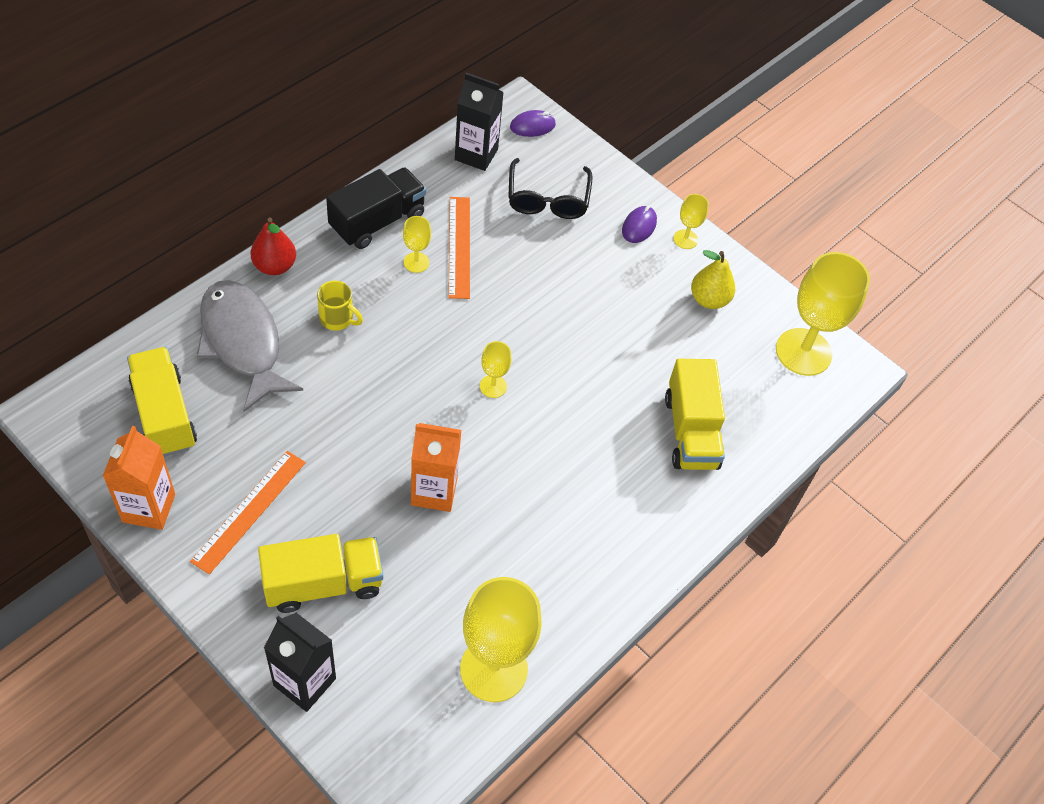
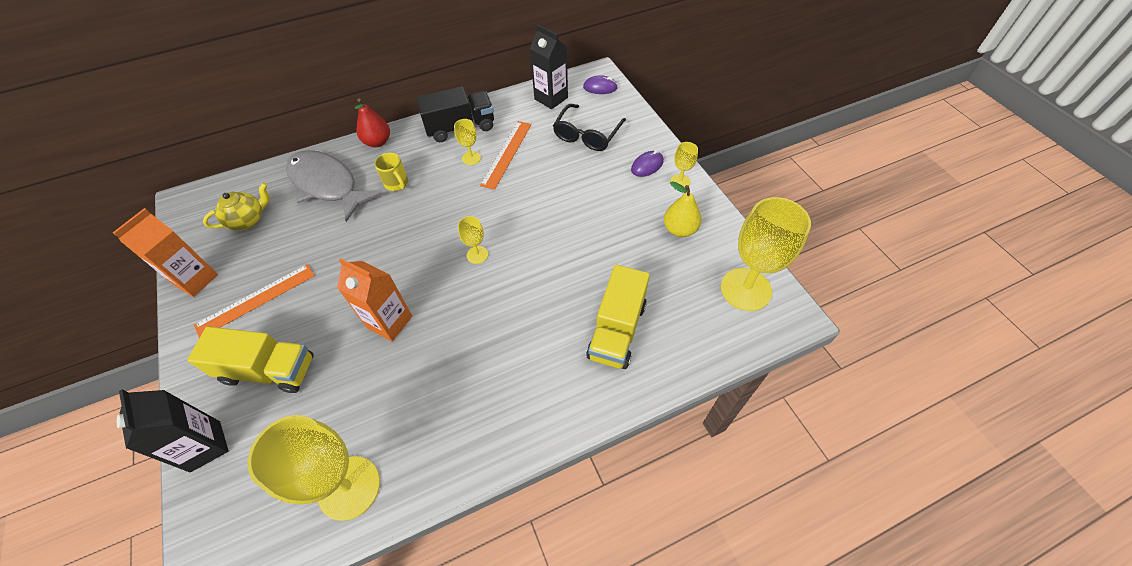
camera: 30 degrees right, 0 degrees up
yellow truck [127,347,197,457] -> yellow teapot [203,182,270,231]
grey fish [197,280,303,412] -> grey fish turned 45 degrees counterclockwise [286,150,382,222]

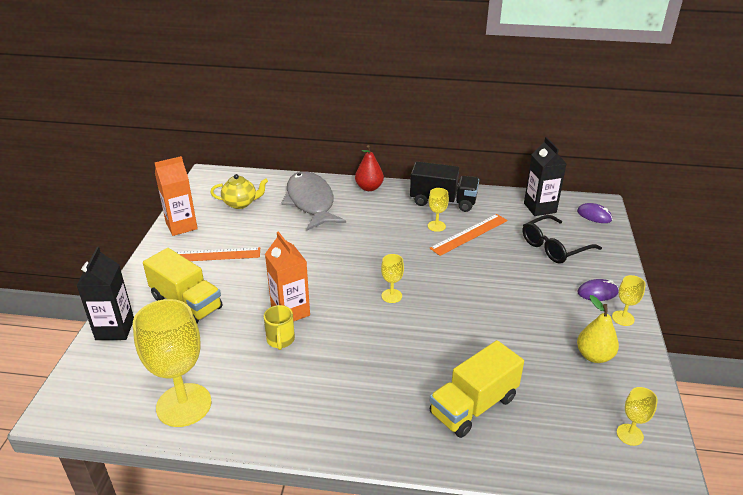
camera: 30 degrees right, 20 degrees down
yellow mug [374,153,408,191] -> yellow mug moved to [264,305,295,350]
yellow goblet [721,197,811,311] -> yellow goblet [617,387,658,446], size x0.46

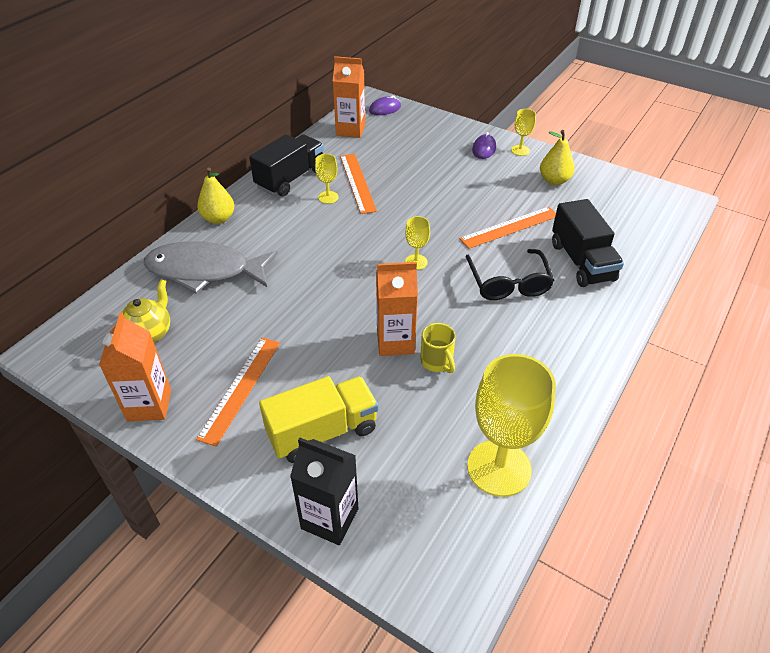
camera: 65 degrees left, 10 degrees up
yellow mug [264,305,295,350] -> yellow mug turned 45 degrees clockwise [420,323,456,373]
red pear [355,145,384,191] -> yellow pear [197,168,234,224]
yellow truck [430,340,524,438] -> black truck [552,199,624,287]
black glasses [523,215,602,264] -> black glasses moved to [465,249,554,300]
black carton [524,137,567,216] -> orange carton [333,56,365,138]
yellow goblet [617,387,658,446] -> none
none -> orange ruler [459,207,556,249]

